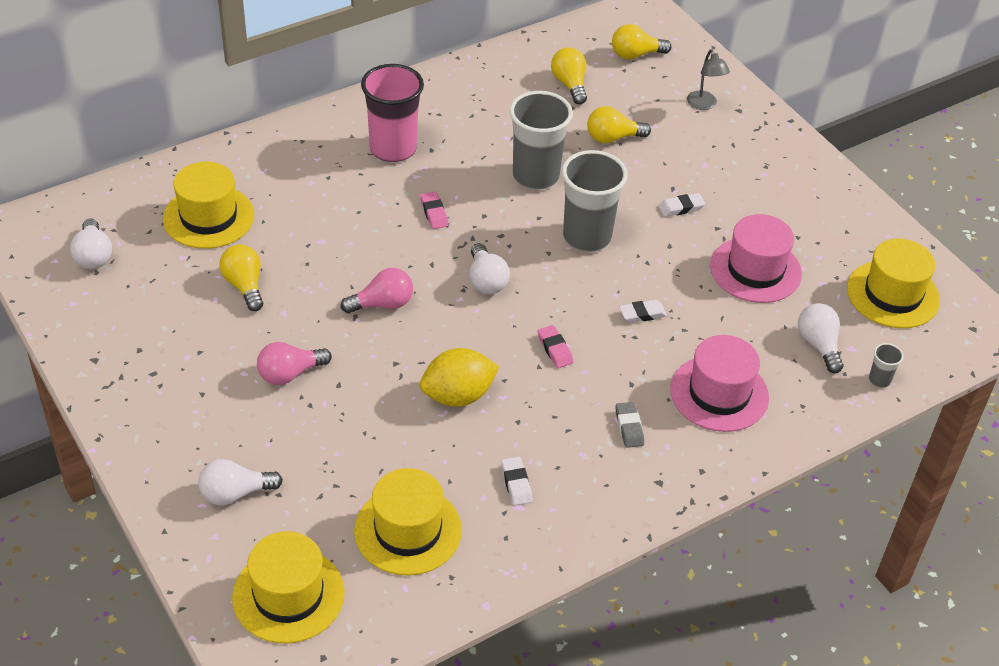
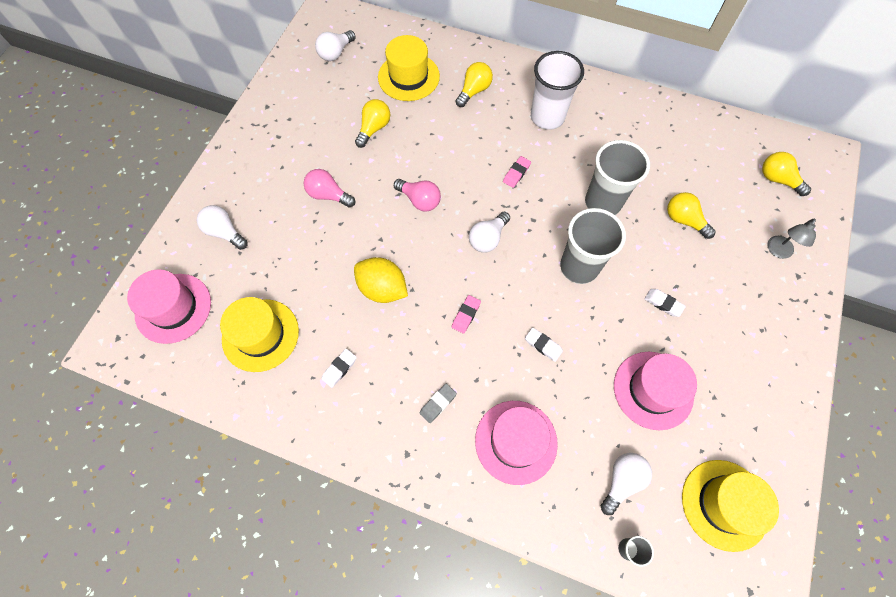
camera: 55 degrees right, 20 degrees up
yellow hat [232,531,345,643] -> pink hat [127,269,211,344]
pink cup [361,64,424,162] -> white cup [531,51,584,130]
yellow light bulb [551,47,587,104] -> yellow light bulb moved to [455,62,493,107]

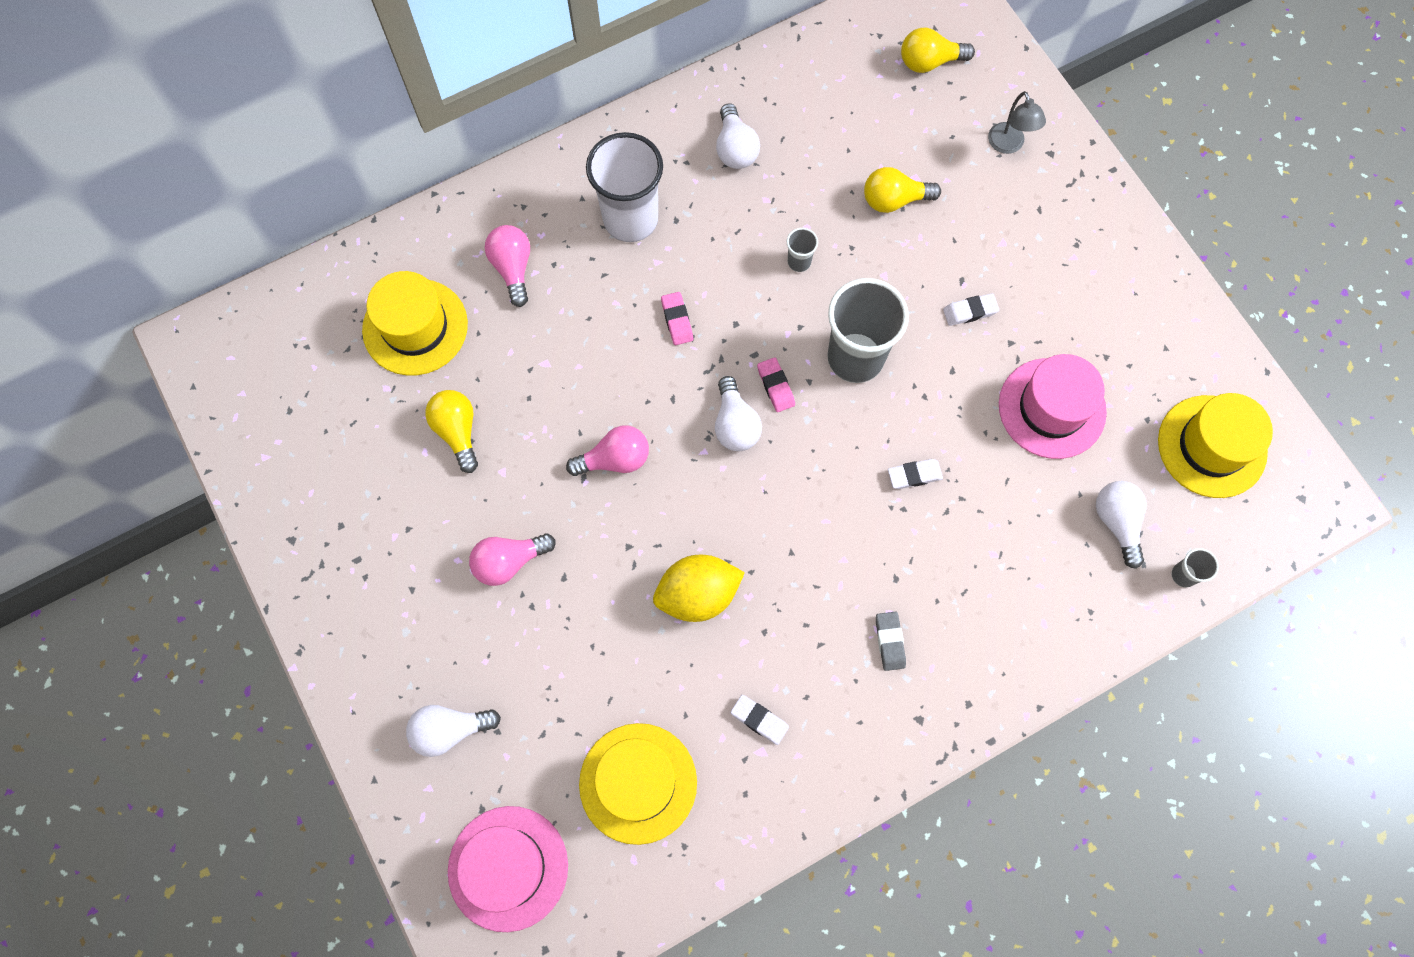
camera: 50 degrees left, 5 degrees up
white light bulb [315,30,356,61] -> white light bulb moved to [716,103,760,169]
white eraser [321,349,357,388] -> white eraser turned 45 degrees counterclockwise [731,695,789,745]
pink eraser [452,295,481,334] -> pink eraser moved to [757,357,795,412]
yellow light bulb [455,62,493,107] -> pink light bulb [485,225,530,307]
pink hat [475,401,558,485] -> none
grey cup [585,140,650,215] -> grey cup [787,228,818,272], size x0.42

